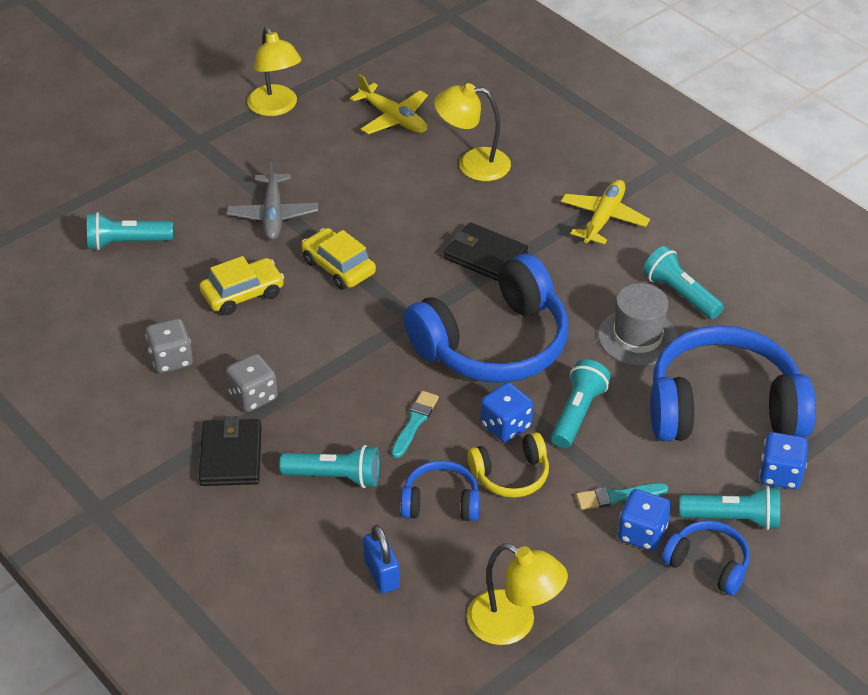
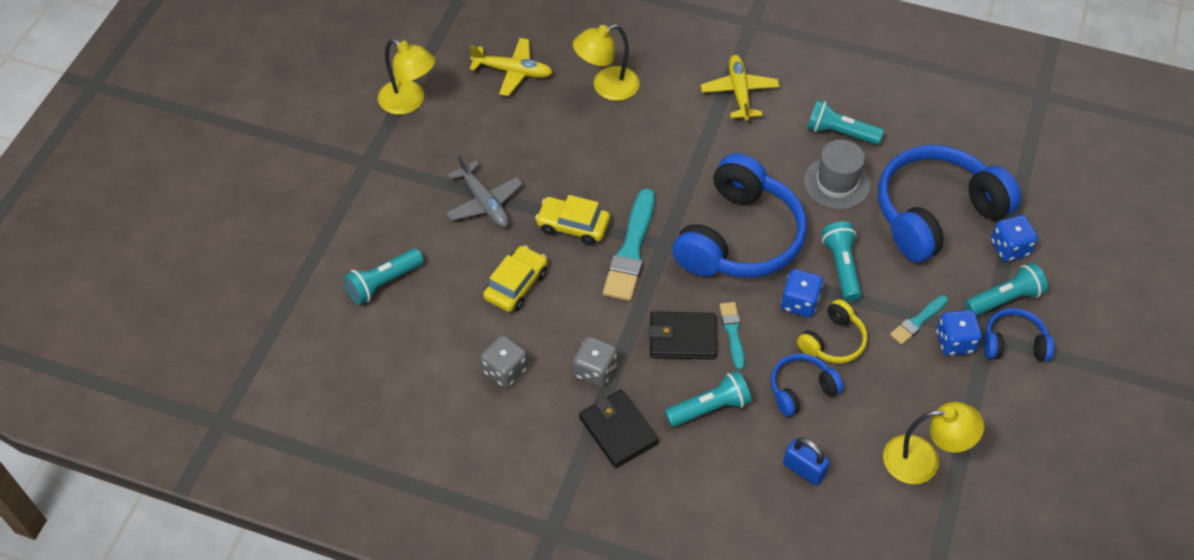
camera: 30 degrees left, 10 degrees up
black wallet [444,222,528,282] -> black wallet moved to [649,311,717,360]
none -> turquoise brush [603,189,655,301]

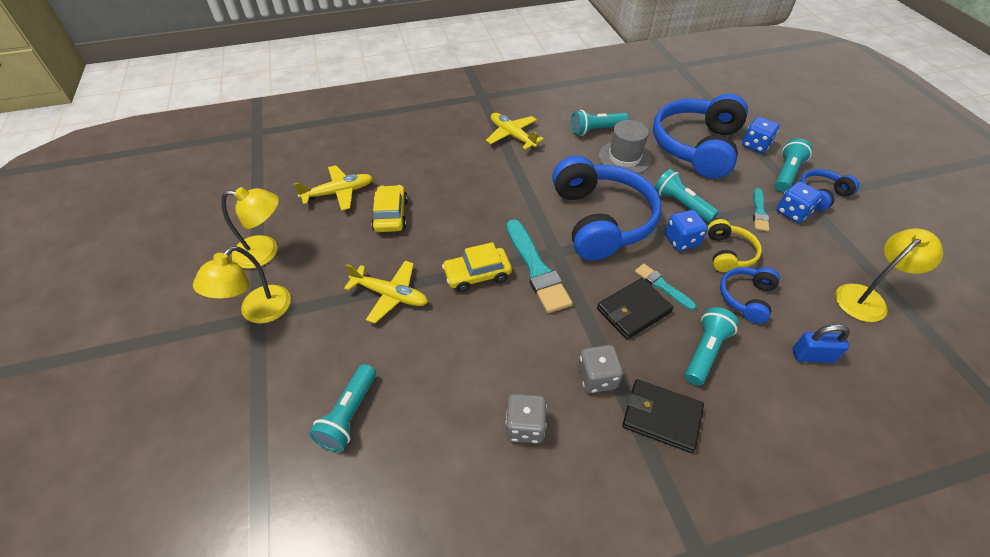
camera: 35 degrees left, 5 degrees down
grey plane [446,154,523,227] -> yellow plane [344,261,428,323]
yellow car [483,245,547,312] -> yellow car moved to [371,185,408,232]
yellow lamp [573,24,640,101] -> yellow lamp moved to [193,246,291,324]

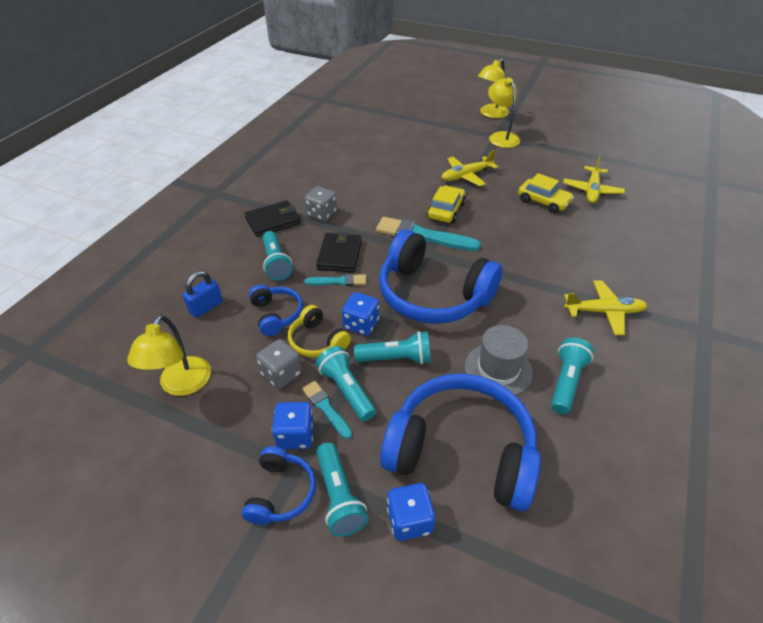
camera: 130 degrees right, 5 degrees down
yellow lamp [221,187,279,269] -> yellow lamp moved to [478,59,509,118]
turquoise flashlight [309,364,376,452] -> turquoise flashlight moved to [316,346,376,421]
grey dice [506,394,547,443] -> grey dice moved to [256,339,302,389]
blue headphones [653,93,748,179] -> blue headphones turned 45 degrees counterclockwise [380,374,541,511]

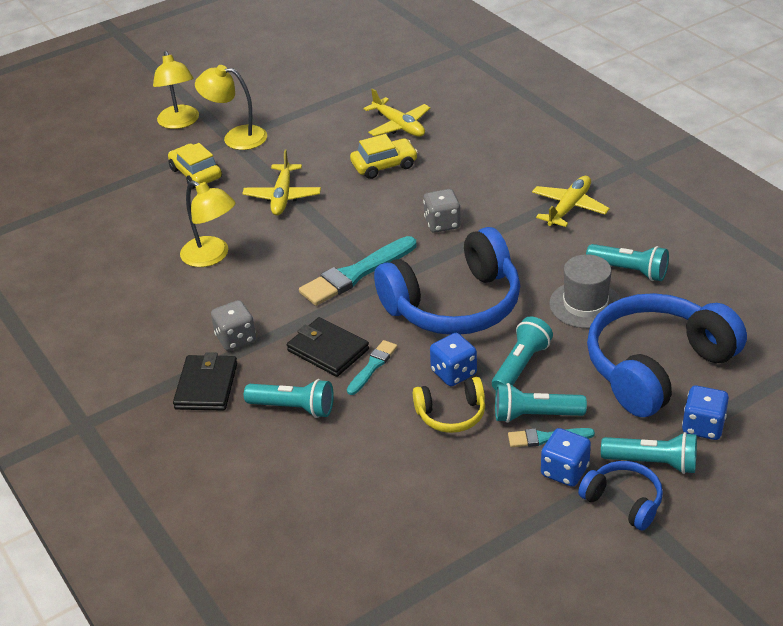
camera: 55 degrees left, 5 degrees down
yellow lamp [127,315,211,396] -> yellow lamp moved to [180,180,236,267]
blue padlock [183,271,223,318] -> none
blue headphones [249,285,303,336] -> none
grey dice [256,339,302,389] -> grey dice moved to [423,189,461,233]
yellow car [427,186,466,223] -> yellow car moved to [168,143,222,189]
turquoise flashlight [551,337,594,414] -> turquoise flashlight turned 150 degrees clockwise [586,244,669,281]

